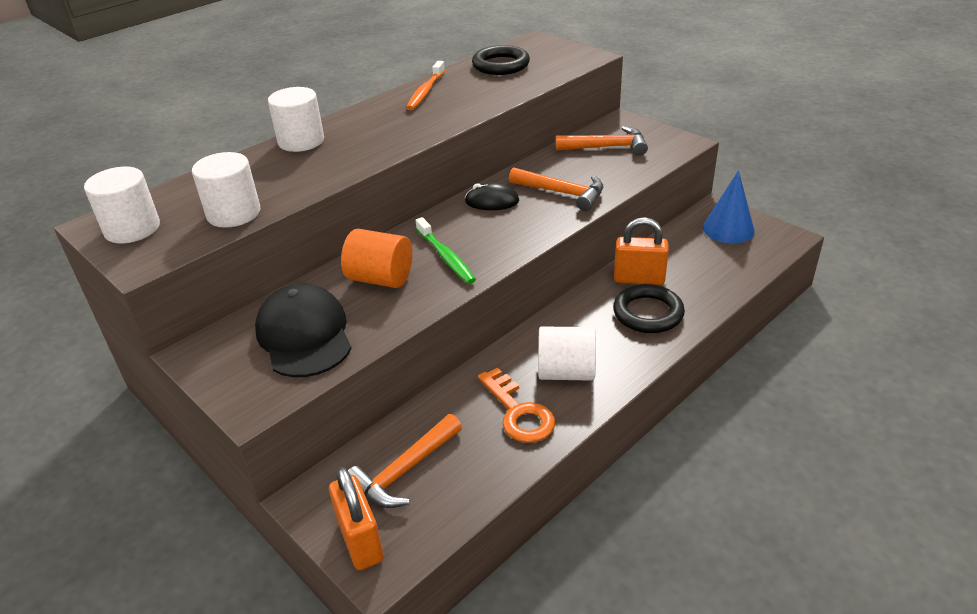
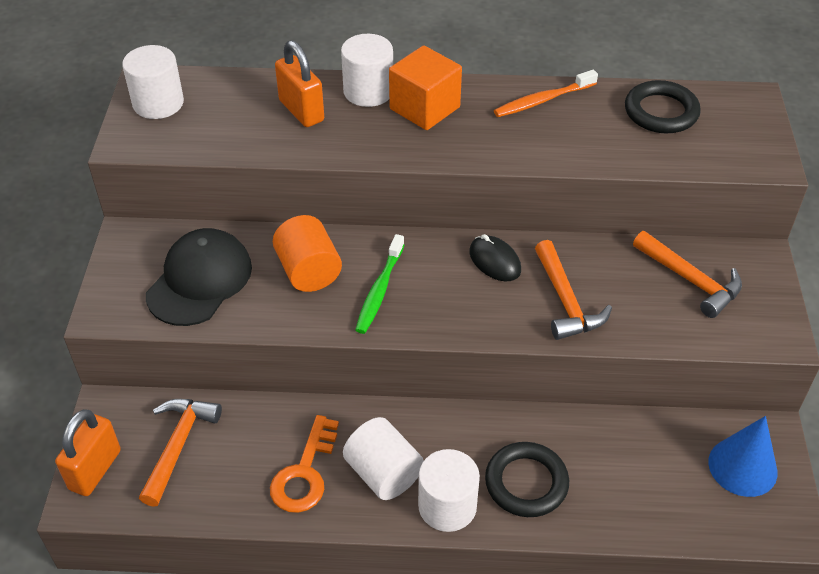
camera: 45 degrees right, 10 degrees up
white cylinder [192,152,260,228] -> white cylinder moved to [418,449,480,532]
orange hammer [348,414,462,508] -> orange hammer turned 105 degrees clockwise [139,399,222,507]
orange padlock [614,217,669,285] -> orange padlock moved to [275,40,324,127]
none -> orange cube [389,45,462,130]

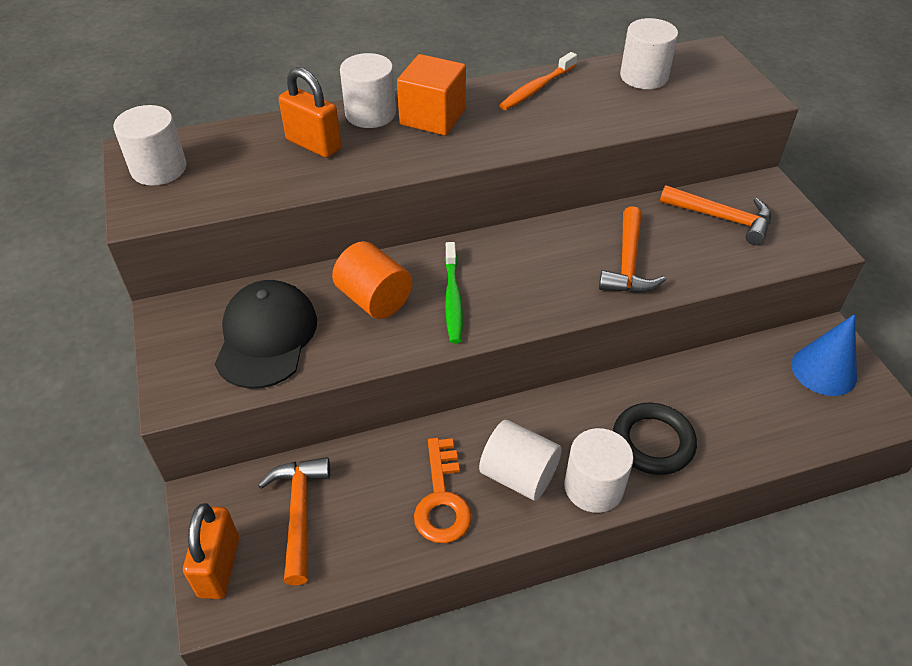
camera: 20 degrees left, 0 degrees up
black mouse [469,234,521,281] -> none
orange hammer [535,240,612,340] -> orange hammer turned 45 degrees clockwise [599,206,666,293]
black ring [625,80,701,134] -> white cylinder [620,18,678,89]

